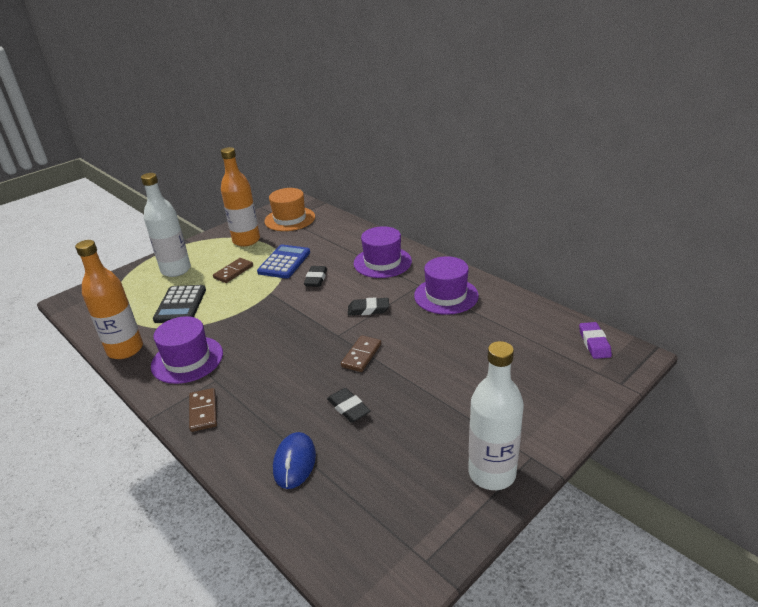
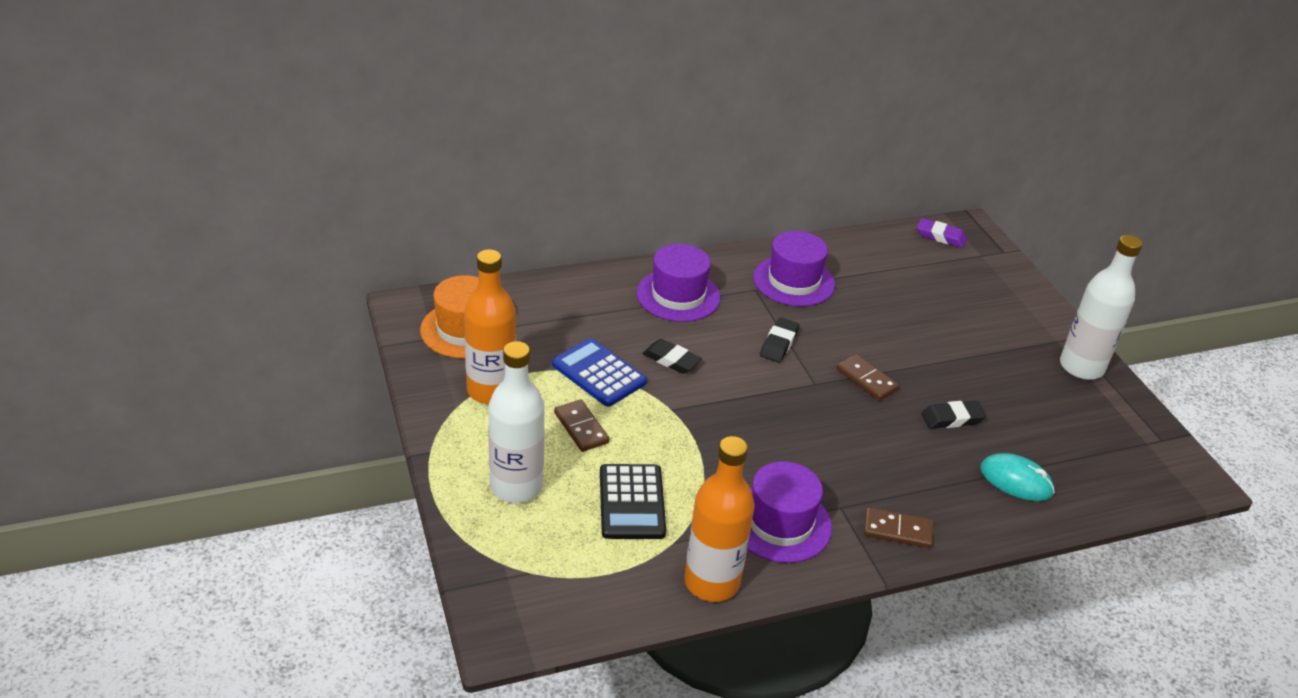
camera: 70 degrees left, 5 degrees up
black calculator [153,285,206,323] -> black calculator turned 60 degrees clockwise [600,464,666,539]
blue mouse [273,432,316,489] -> turquoise mouse [980,453,1055,501]

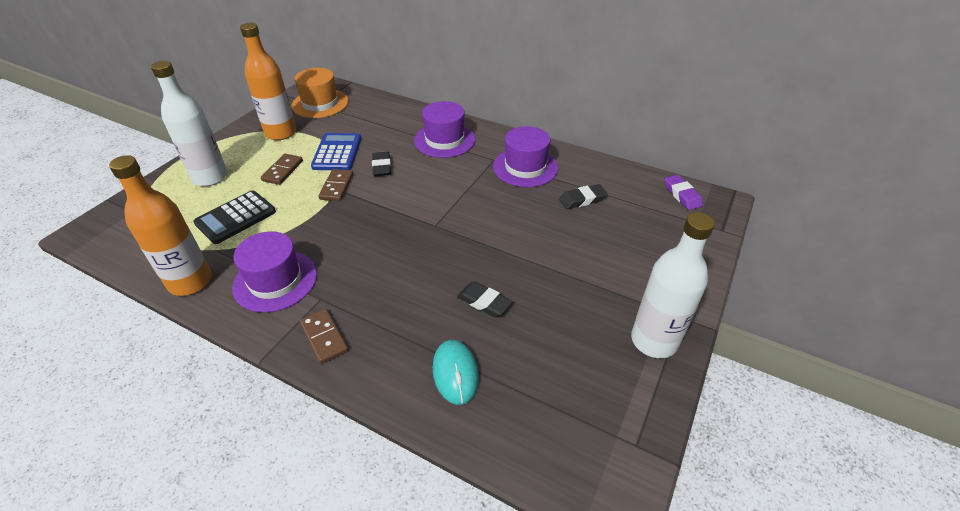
camera: 50 degrees right, 5 degrees up
black eraser [760,318,799,363] -> black eraser moved to [559,184,607,209]
brown domino [837,354,899,401] -> brown domino moved to [318,169,353,201]

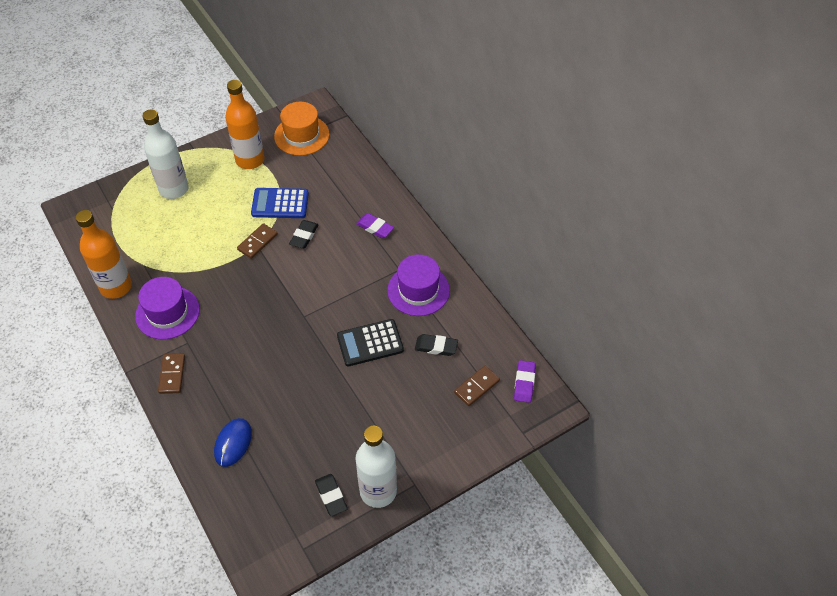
camera: 30 degrees right, 10 degrees up
black calculator [193,191,276,244] -> black calculator moved to [337,319,404,366]
brown domino [261,154,303,185] -> brown domino moved to [454,366,500,406]
blue calculator [311,133,361,170] -> blue calculator turned 120 degrees counterclockwise [251,188,309,218]
purple hat [414,101,475,158] -> purple eraser [356,213,394,238]
turquoise mouse [432,340,479,405] -> blue mouse [214,418,252,467]
black eraser [457,281,512,317] -> black eraser moved to [315,474,348,516]

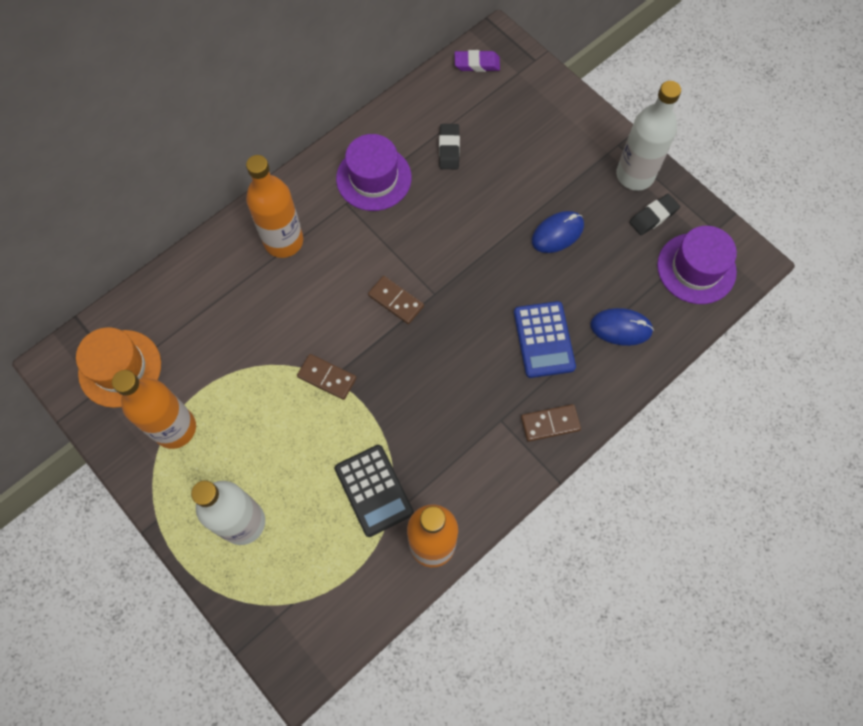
camera: 100 degrees left, 15 degrees up
purple hat [135,277,200,340] -> purple hat moved to [657,226,737,304]
blue calculator [251,188,309,218] -> blue calculator moved to [514,301,576,378]
black eraser [289,220,319,248] -> none
black calculator [337,319,404,366] -> black calculator moved to [335,445,414,537]
purple eraser [356,213,394,238] -> orange bottle [246,155,303,258]
brown domino [454,366,500,406] -> brown domino moved to [368,276,424,324]
none -> blue mouse [532,211,584,253]

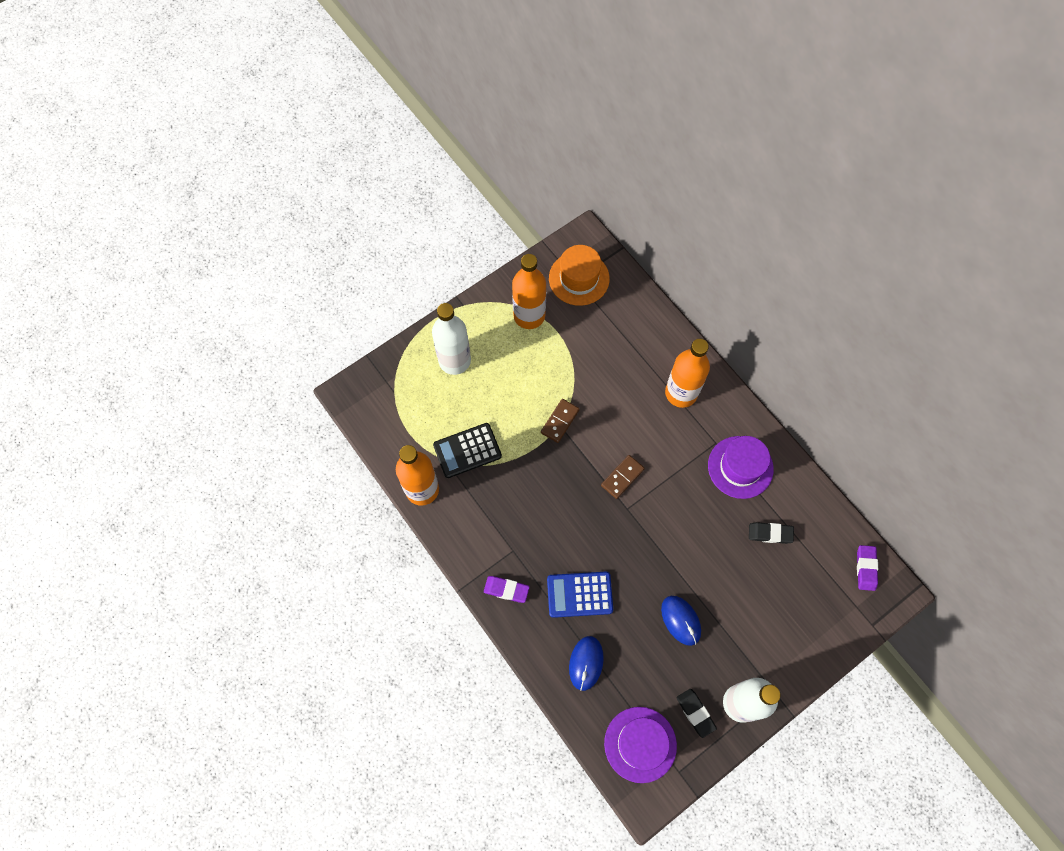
camera: 95 degrees right, 0 degrees up
brown domino [521,404,581,442] -> purple eraser [484,576,530,603]

